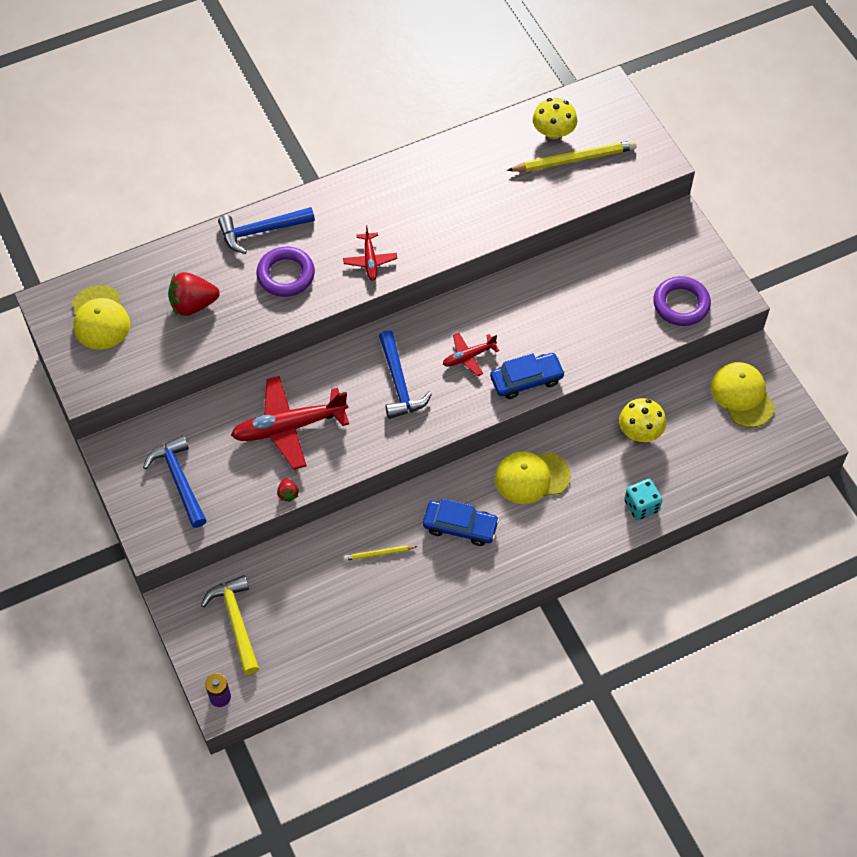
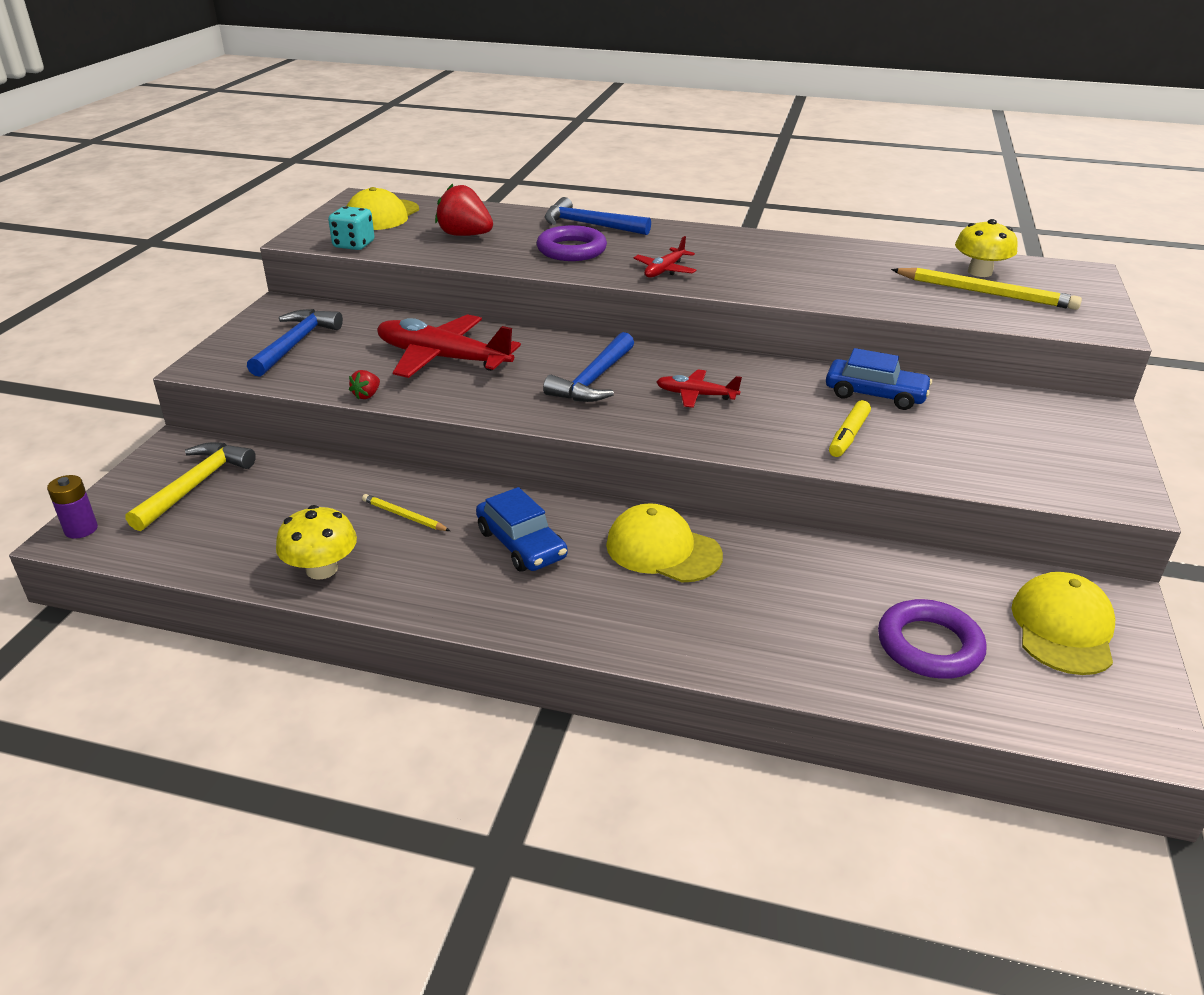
camera: 40 degrees right, 25 degrees down
blue car [490,353,565,399] -> blue car moved to [826,348,932,410]
yellow mushroom [619,398,666,442] -> yellow mushroom moved to [276,505,357,580]
turquoise dice [624,479,662,520] -> turquoise dice moved to [328,206,375,250]
purple ring [653,276,711,326] -> purple ring moved to [878,599,987,679]
none -> yellow marker [829,400,871,457]

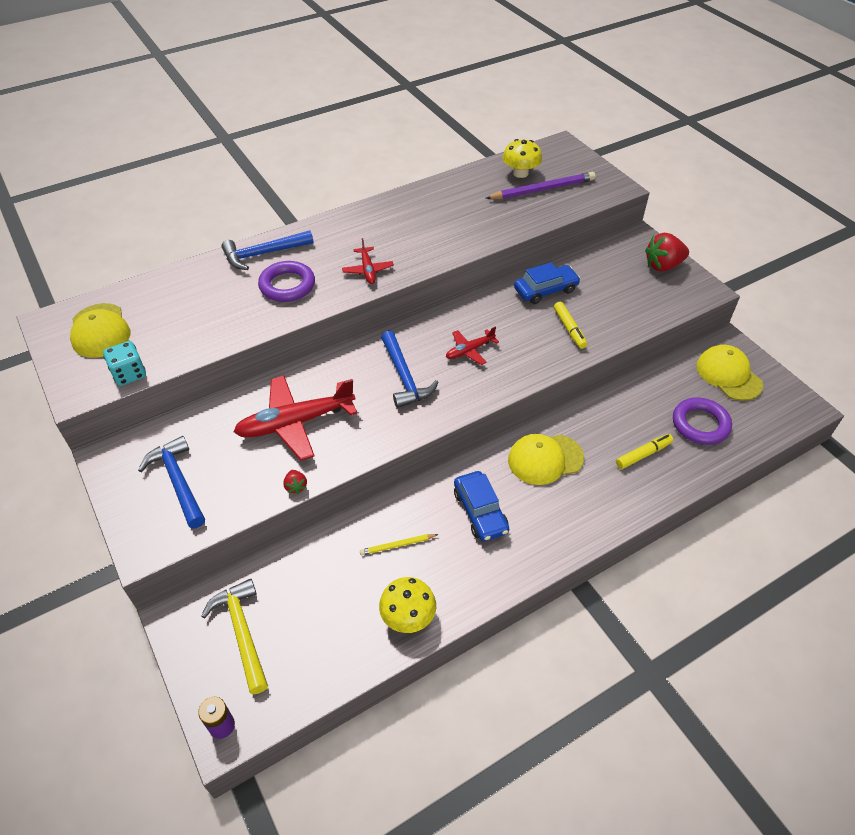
camera: 45 degrees left, 15 degrees up
red strawberry [435,184,493,236] -> red strawberry moved to [645,233,689,272]
blue car [476,487,568,572] -> blue car turned 60 degrees clockwise [454,471,509,542]
yellow pencil [891,268,1082,310] -> purple pencil [486,172,596,199]
none -> yellow marker [616,434,673,469]

